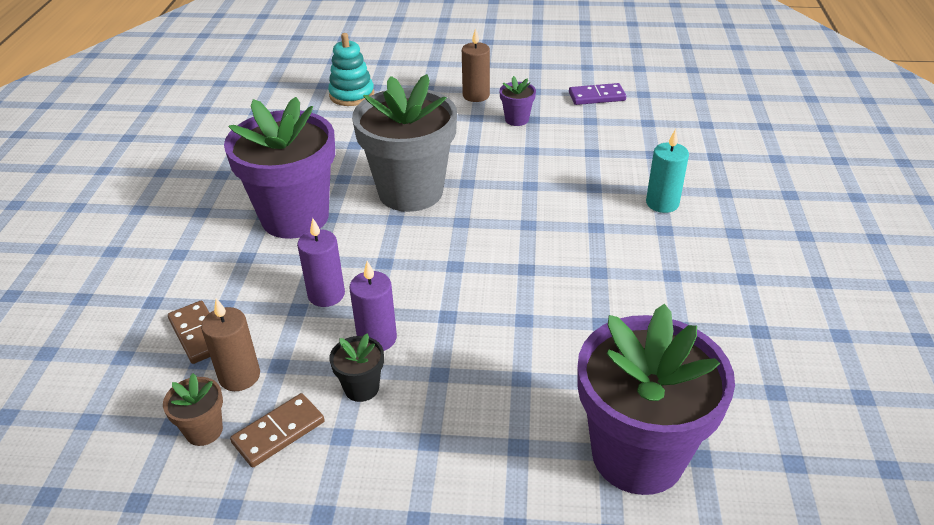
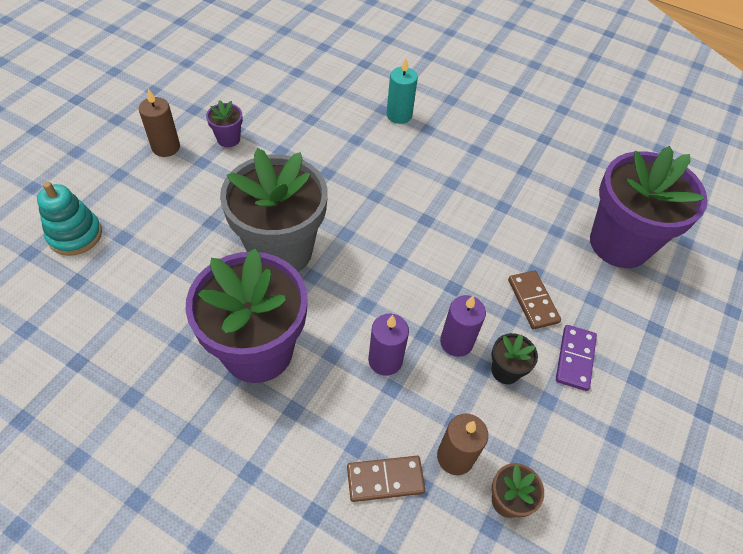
camera: 70 degrees left, 15 degrees up
brown domino [230,393,325,468] -> brown domino moved to [508,270,561,329]
purple domino [569,83,626,105] -> purple domino moved to [556,325,597,391]

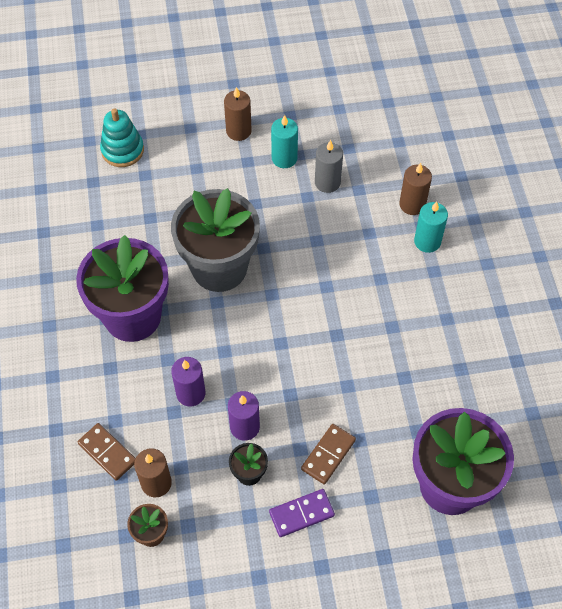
camera: 55 degrees right, 5 degrees up
purple flower pot [206,100,243,147] -> turquoise candle [271,115,298,168]
none -> grey candle [315,140,343,193]
none -> brown candle [399,163,432,215]

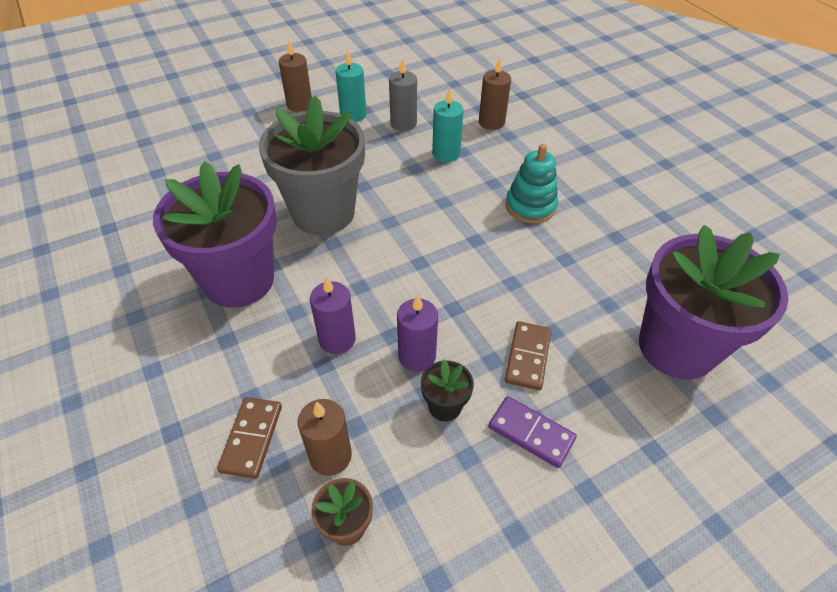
camera: 20 degrees left, 10 degrees down
brown domino [78,423,136,481] -> brown domino turned 75 degrees clockwise [217,397,282,479]
turquoise stacking toy [100,108,144,167] -> turquoise stacking toy moved to [506,144,558,224]
purple domino [269,489,335,537] -> purple domino turned 75 degrees clockwise [488,396,577,468]
turquoise candle [414,201,448,253] -> turquoise candle moved to [432,88,464,162]

